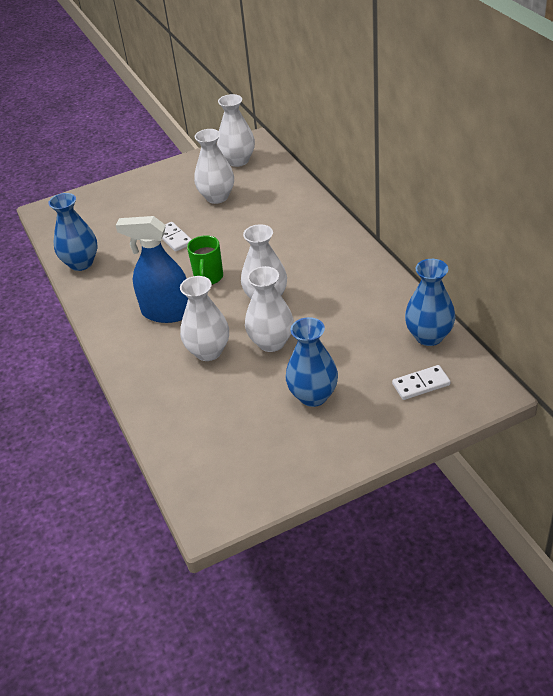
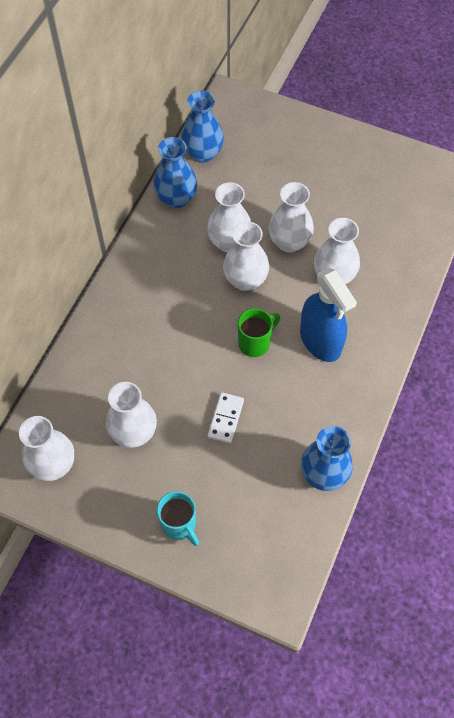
camera: 135 degrees left, 20 degrees up
blue vase [286,317,338,407] -> blue vase moved to [153,137,197,209]
white domino [392,365,450,400] -> none
none -> turquoise mug [157,491,199,546]
none -> white vase [207,182,251,253]

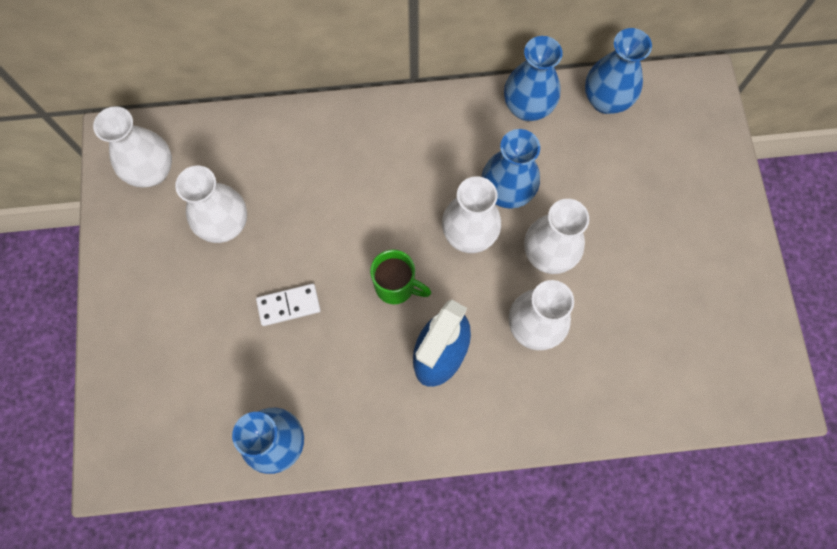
camera: 60 degrees right, 10 degrees up
turquoise mug [157,491,199,546] -> none
white vase [207,182,251,253] -> blue vase [482,129,540,209]

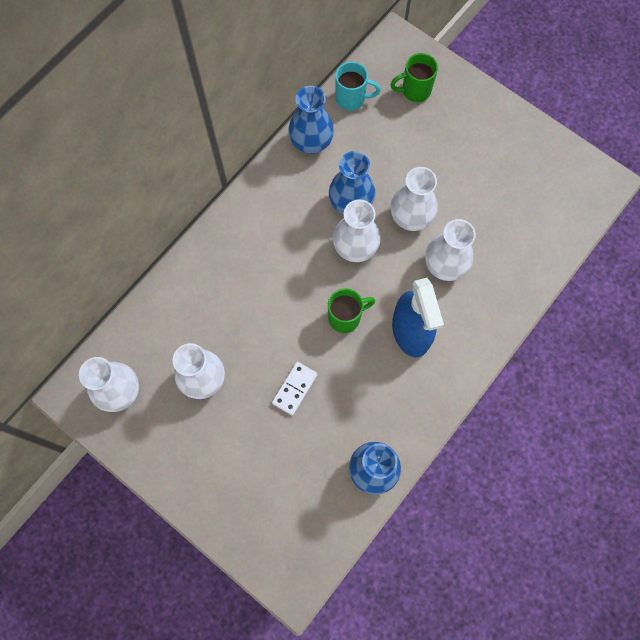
camera: 45 degrees left, 0 degrees up
blue vase [585,28,652,114] -> turquoise mug [335,62,381,111]
none -> green mug [390,53,438,102]

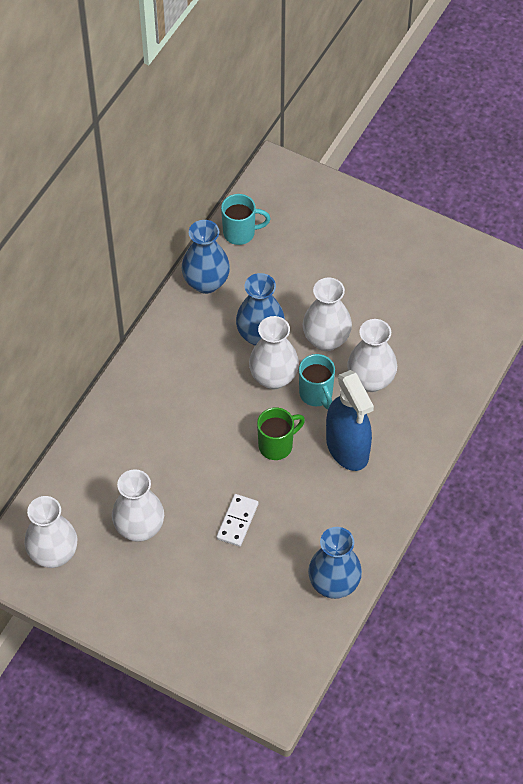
camera: 10 degrees left, 15 degrees down
green mug [390,53,438,102] -> none
none -> turquoise mug [299,354,335,409]

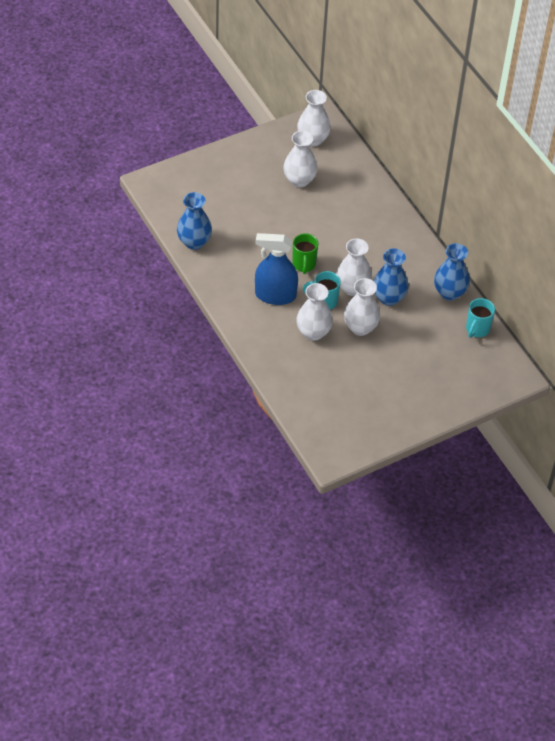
camera: 120 degrees right, 5 degrees down
white domino [216,494,258,547] -> none

